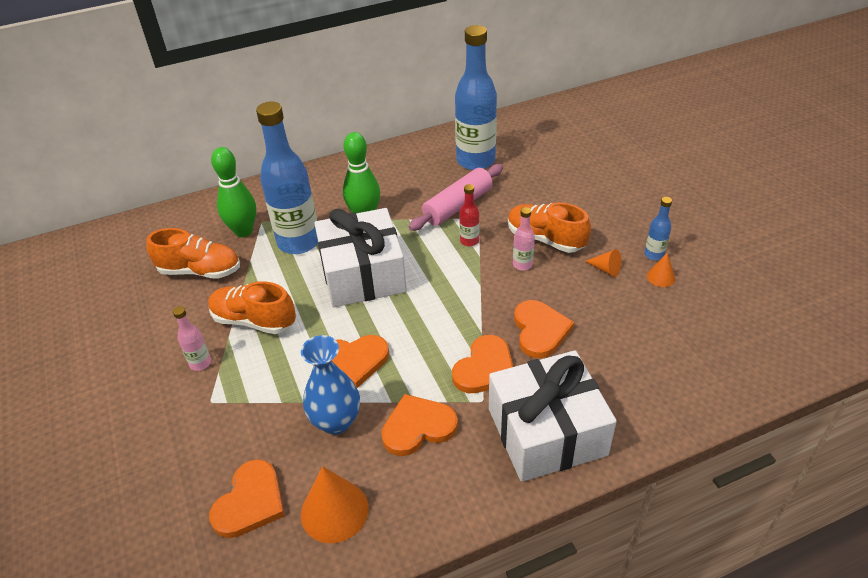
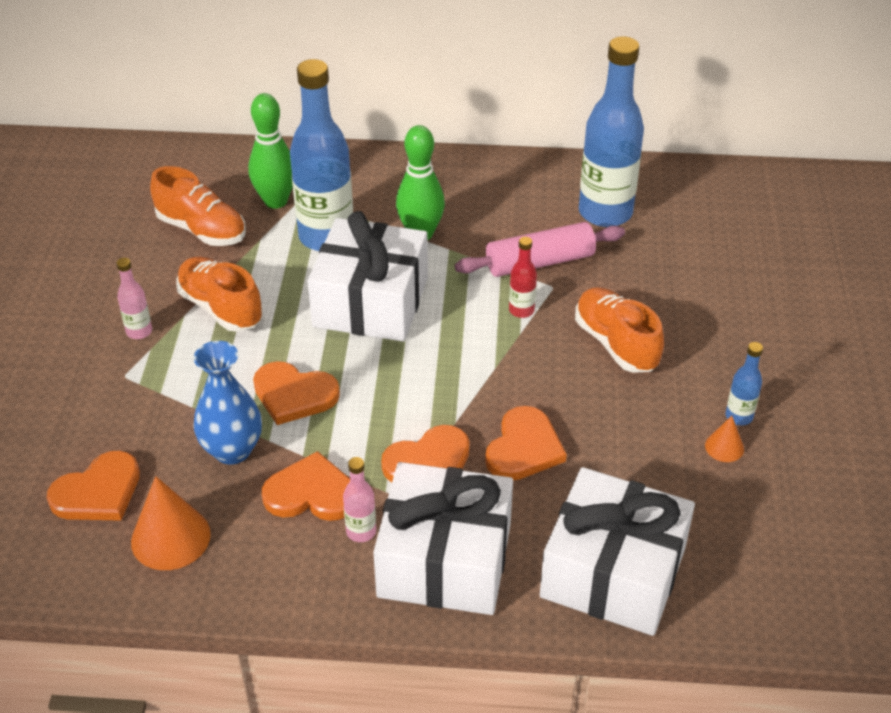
camera: 25 degrees right, 0 degrees up
pink bottle [513,207,535,271] -> pink bottle moved to [343,457,376,542]
orange cone [585,249,621,277] -> none
none -> white gift [540,467,695,636]

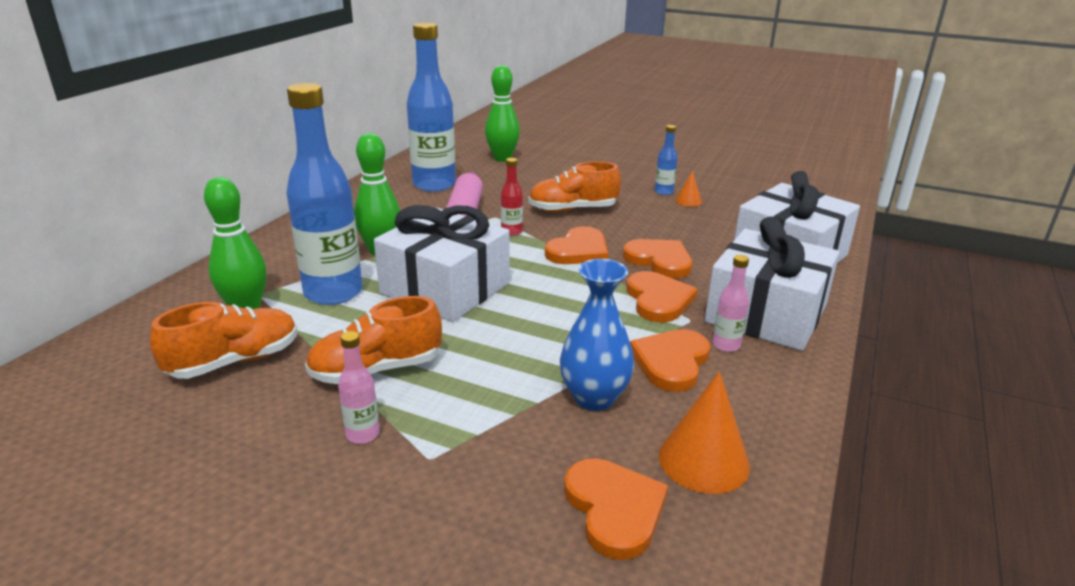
camera: 70 degrees left, 15 degrees down
orange heart [253,361,340,425] -> orange heart moved to [545,226,608,264]
none -> green bowling pin [485,65,520,162]

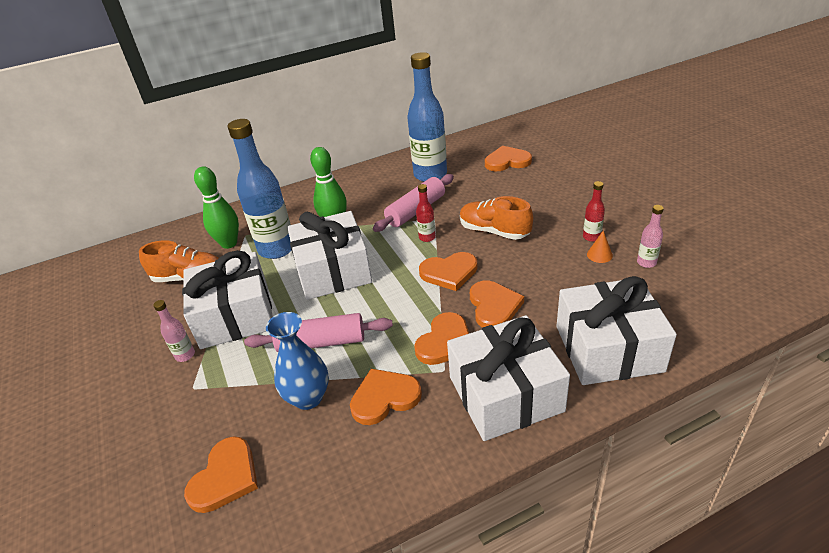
camera: 45 degrees right, 10 degrees up
orange shoe [305,296,442,384] -> white gift [182,250,273,349]
green bowling pin [485,65,520,162] -> orange heart [485,145,532,171]
blue bottle [655,125,678,195] -> red bottle [583,181,605,242]
orange cone [659,372,750,494] -> none
pink bottle [713,255,749,352] -> pink bottle moved to [637,205,664,268]
none -> pink rolling pin [244,313,393,352]

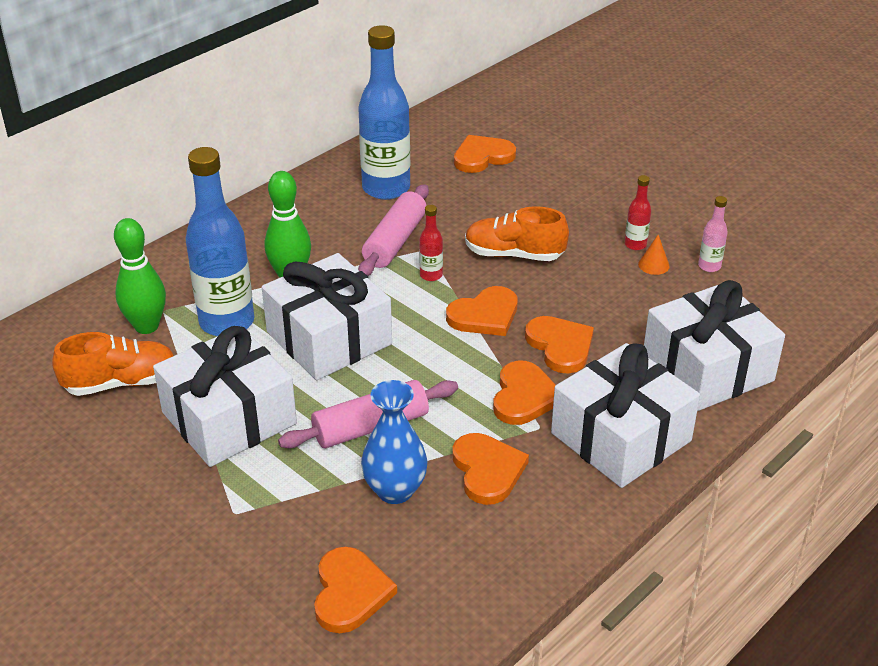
camera: 25 degrees left, 0 degrees up
pink bottle [153,300,195,362] -> none
orange heart [350,369,422,425] -> orange heart turned 120 degrees clockwise [452,433,529,505]

